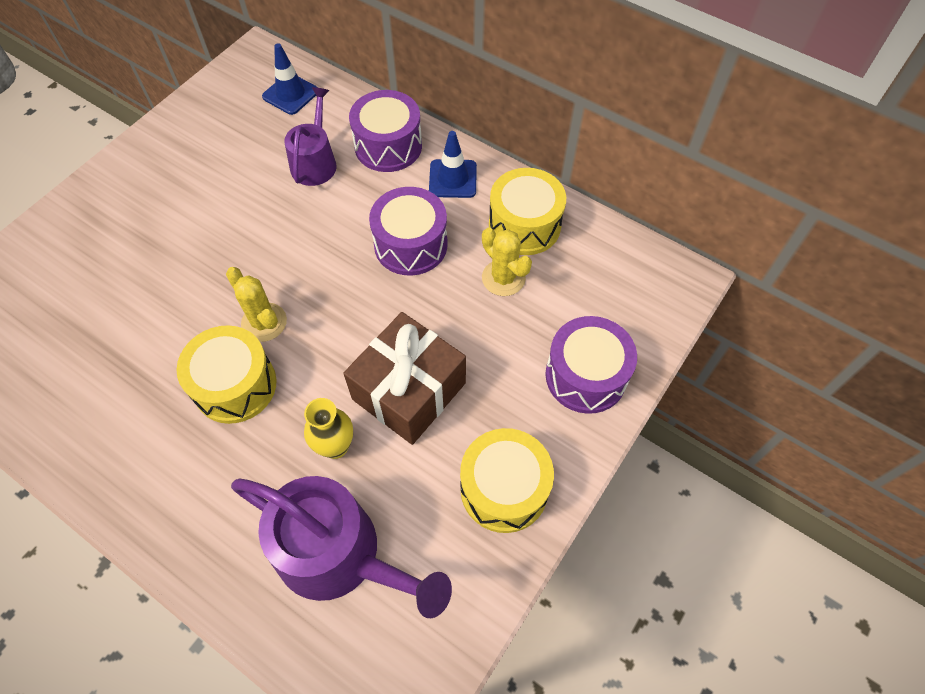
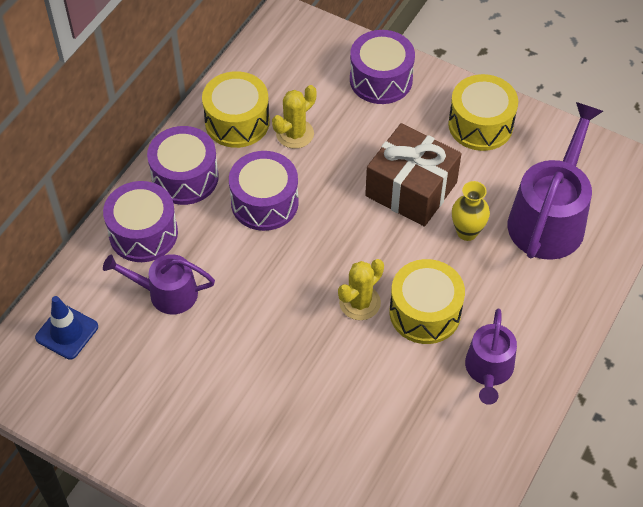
camera: 95 degrees left, 5 degrees down
blue traffic cone [429,131,477,198] -> purple drum [147,126,219,205]
none -> purple watering can [465,309,517,405]

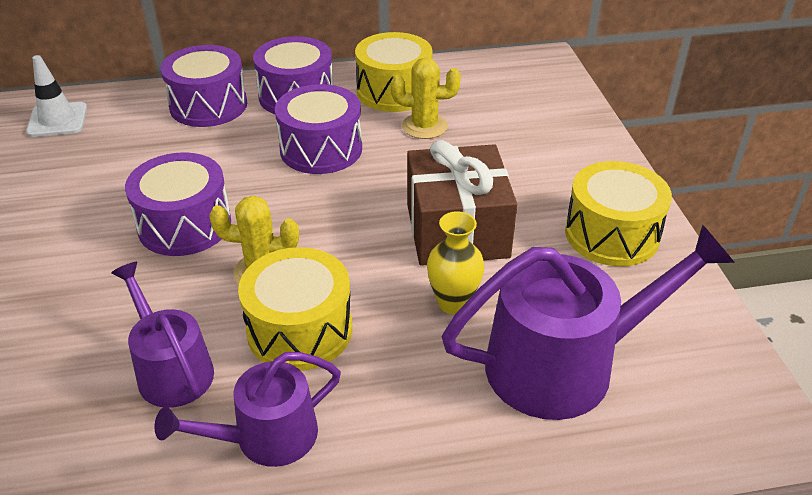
camera: 50 degrees right, 15 degrees down
blue traffic cone [35,296,98,360] -> white traffic cone [26,55,87,137]
purple watering can [103,254,215,314] -> purple watering can moved to [111,262,214,408]
purple drum [350,30,415,104] -> purple drum moved to [125,152,231,256]

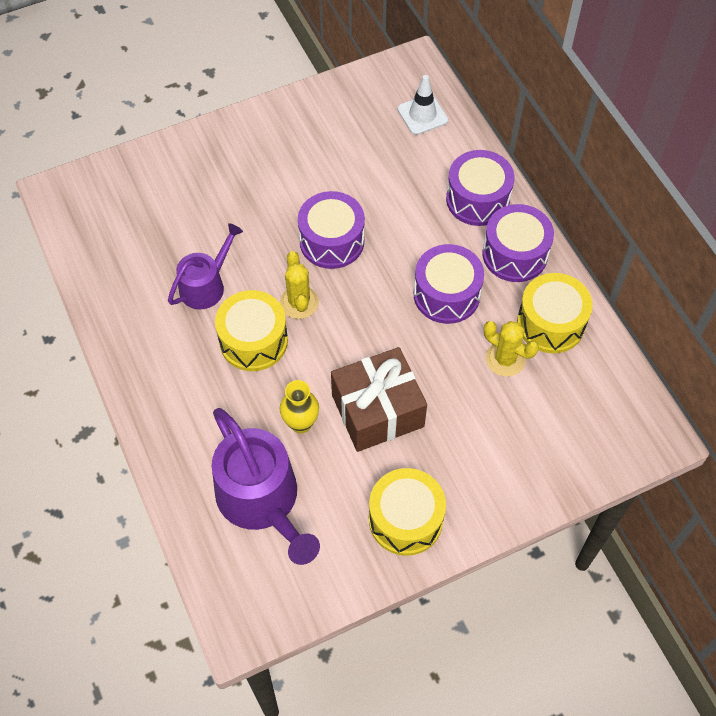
camera: 75 degrees right, 20 degrees up
purple watering can [154,352,341,467] -> none
yellow cactus [391,57,461,139] -> yellow cactus turned 45 degrees counterclockwise [484,321,539,377]

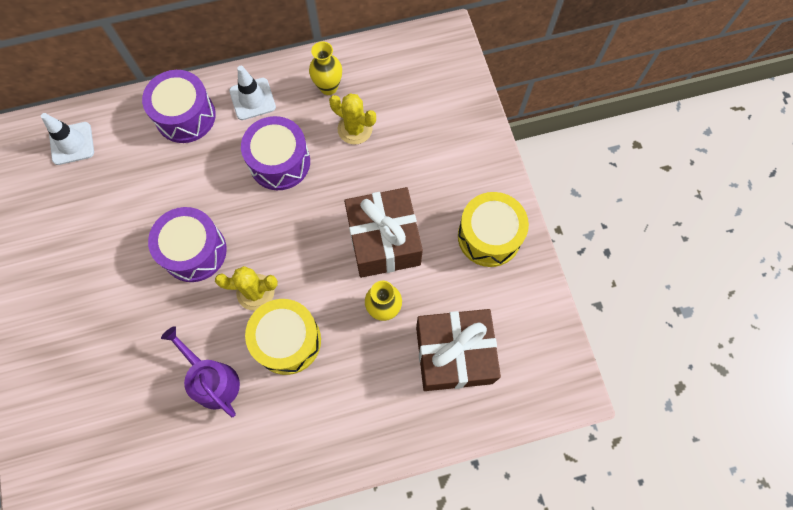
camera: 80 degrees left, 10 degrees up
purple watering can [212,408,320,565] -> brown gift [416,309,501,391]
purple drum [482,204,554,282] -> white traffic cone [229,66,276,120]
yellow cactus [484,321,539,377] -> yellow cactus turned 75 degrees clockwise [329,93,376,145]
yellow drum [517,273,593,353] -> yellow vase [309,41,342,95]

